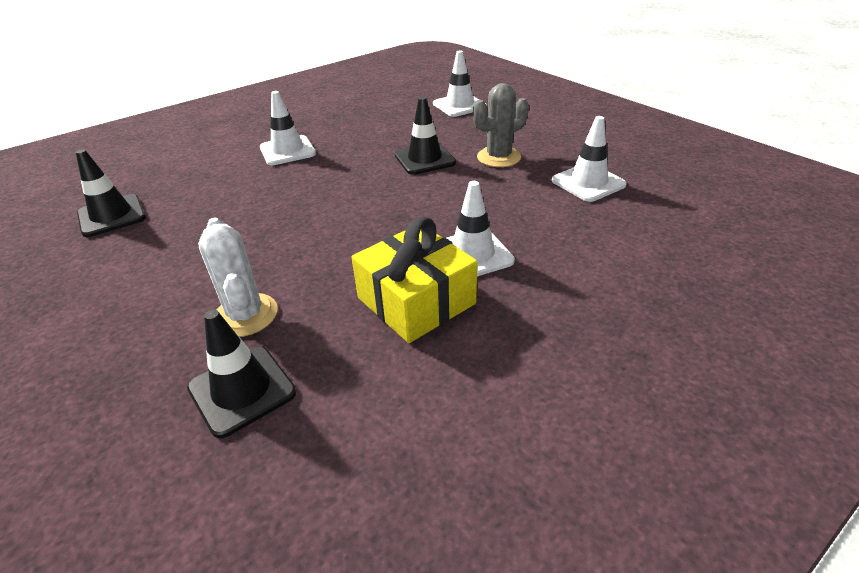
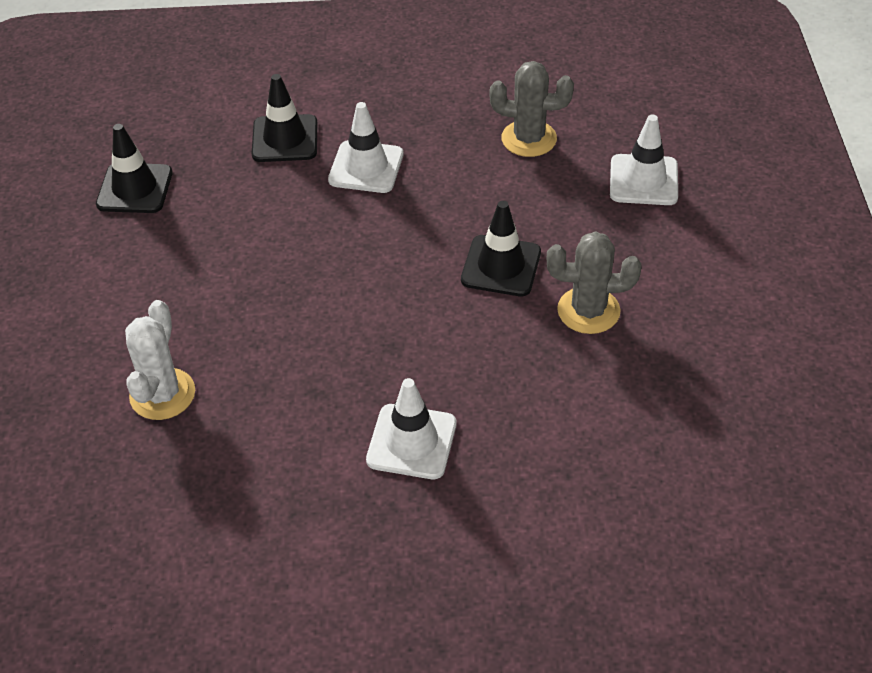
camera: 35 degrees right, 10 degrees up
black traffic cone [187,310,296,438] -> black traffic cone moved to [252,74,317,162]
yellow gift [351,217,477,343] -> none
white traffic cone [552,116,627,202] -> none
none -> grey cactus [490,61,574,157]

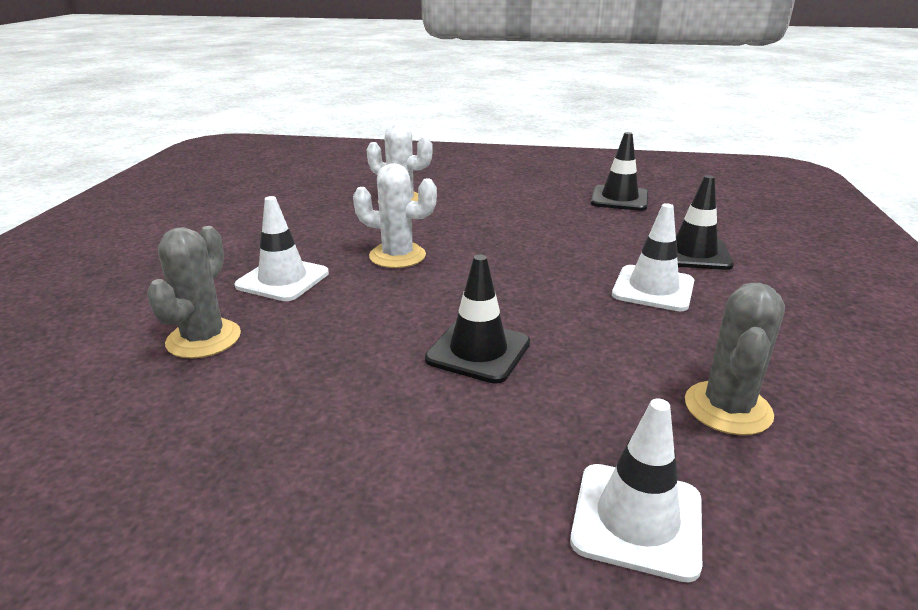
camera: 100 degrees right, 20 degrees down
grey cactus [547,231,642,334] -> grey cactus moved to [147,226,241,358]
none -> white cactus [353,163,437,268]

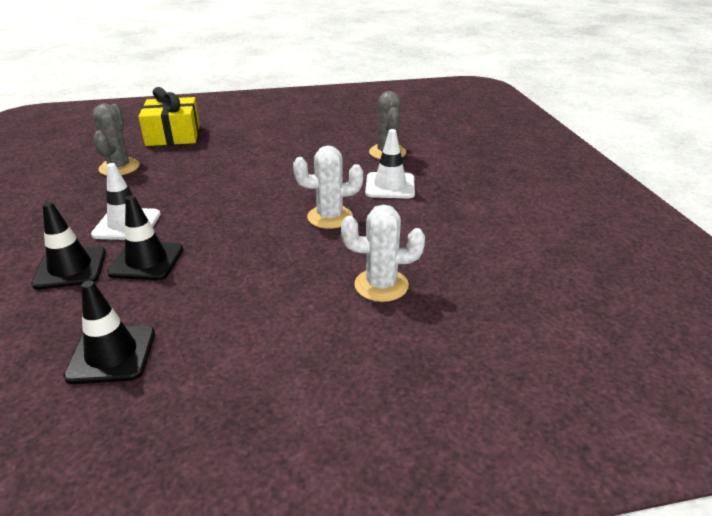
camera: 160 degrees right, 5 degrees up
black traffic cone [425,255,530,384] -> black traffic cone moved to [107,195,184,281]
white traffic cone [570,399,702,582] -> yellow gift [138,87,200,146]

